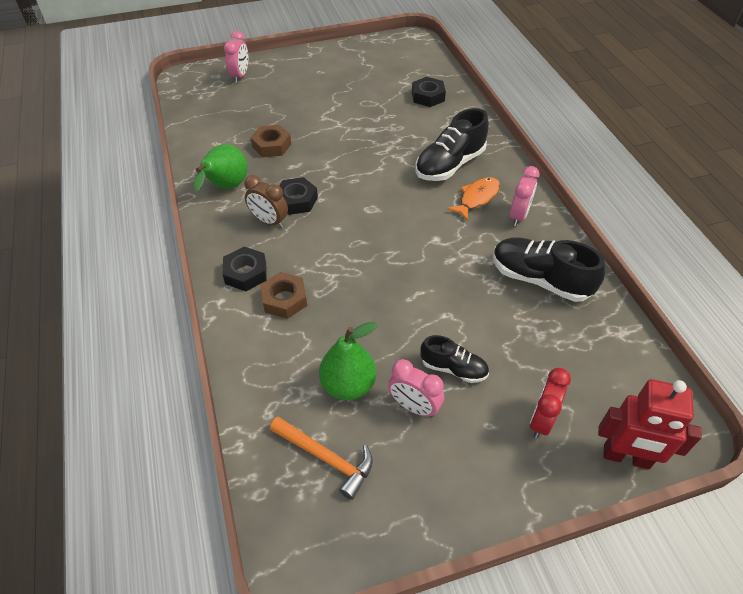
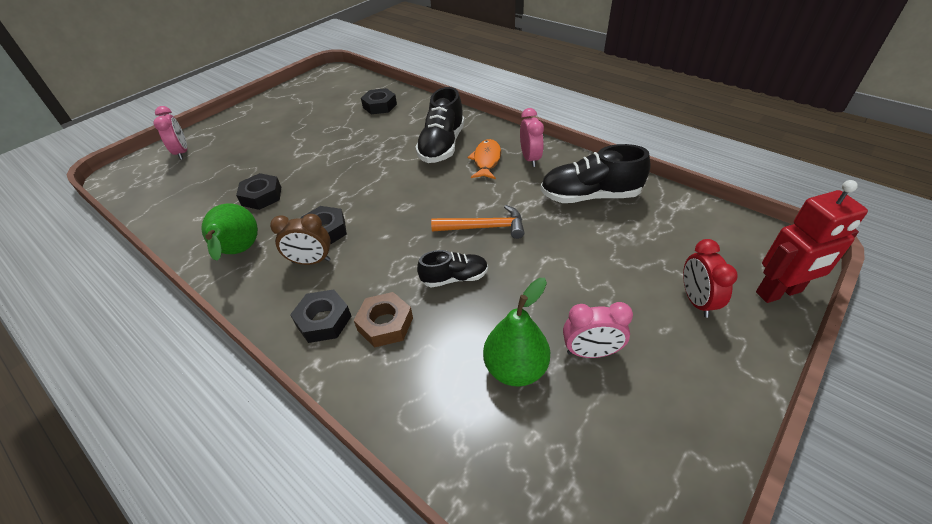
camera: 30 degrees left, 5 degrees down
brown nut [250,125,291,157] -> black nut [236,173,281,210]
orange hammer [270,416,373,500] -> orange hammer moved to [431,205,525,239]
black shoe [420,335,489,383] -> black shoe moved to [417,250,488,287]

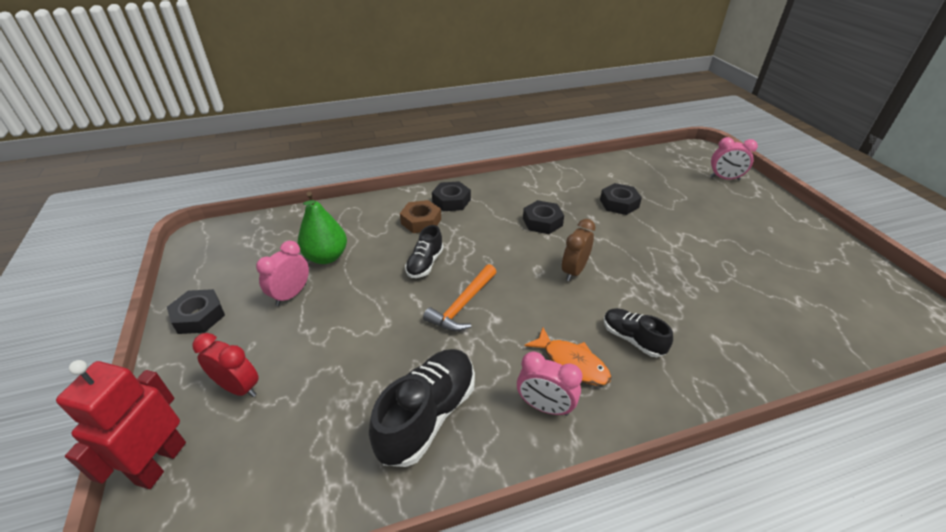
camera: 120 degrees right, 5 degrees down
green pear [201,204,258,261] -> none
brown clock [270,214,331,265] -> brown clock moved to [562,219,595,281]
black nut [361,88,397,114] -> black nut moved to [167,289,225,334]
black shoe [415,87,465,163] -> black shoe [604,308,673,357], size x0.58

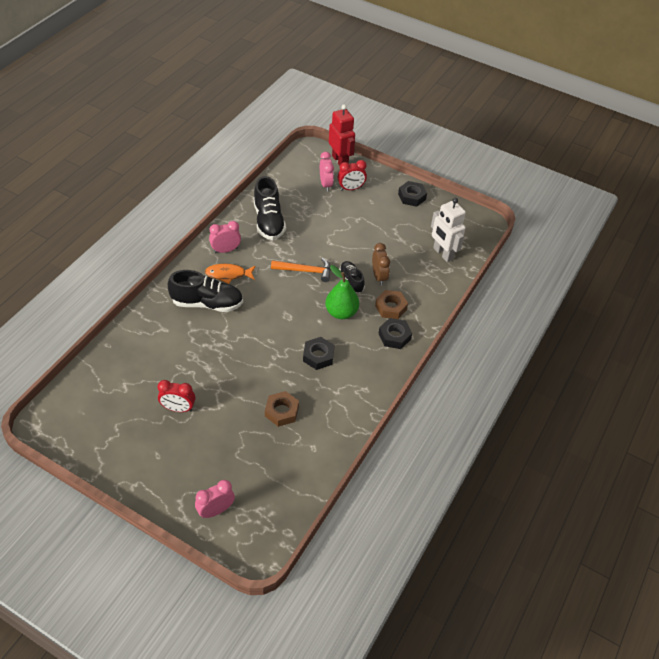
camera: 135 degrees right, 10 degrees up
pink clock [256,241,309,306] -> pink clock moved to [320,152,334,192]
green pear [298,192,347,264] -> green pear moved to [325,265,359,319]
orange hammer [423,264,496,332] -> orange hammer turned 105 degrees clockwise [271,258,331,282]
brown clock [562,219,595,281] -> brown clock moved to [372,243,390,285]
black nut [600,183,642,215] -> brown nut [265,391,299,427]
black shoe [604,308,673,357] -> black shoe [168,270,243,312], size x1.71
none -> red clock [157,380,195,412]
none -> white robot [431,198,466,262]

